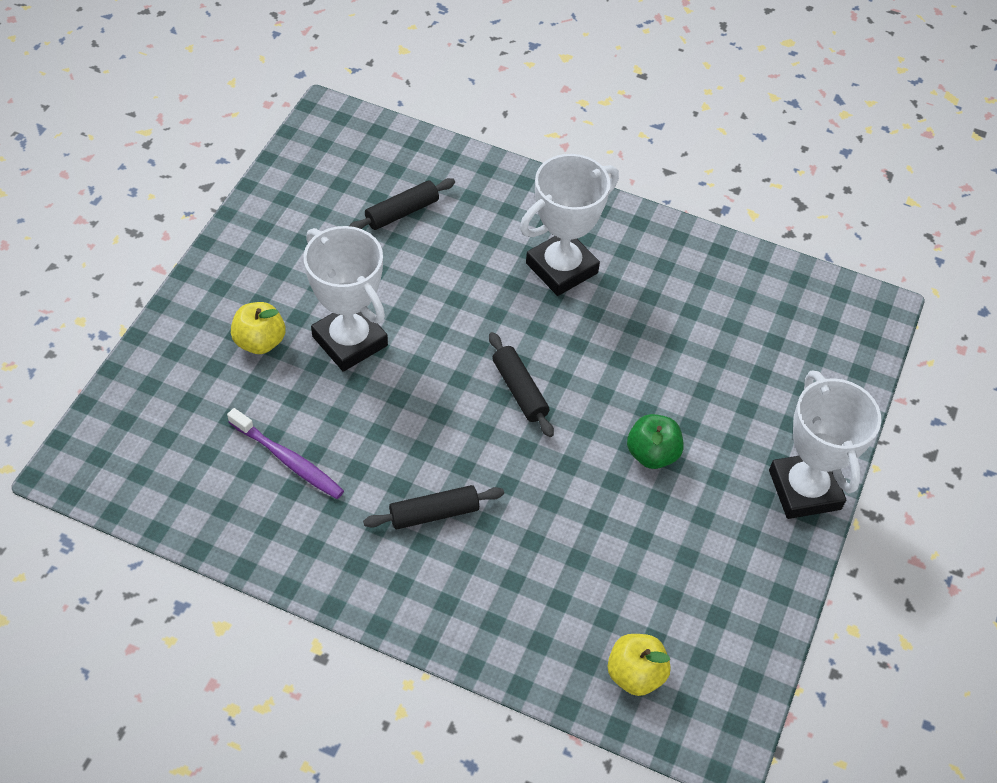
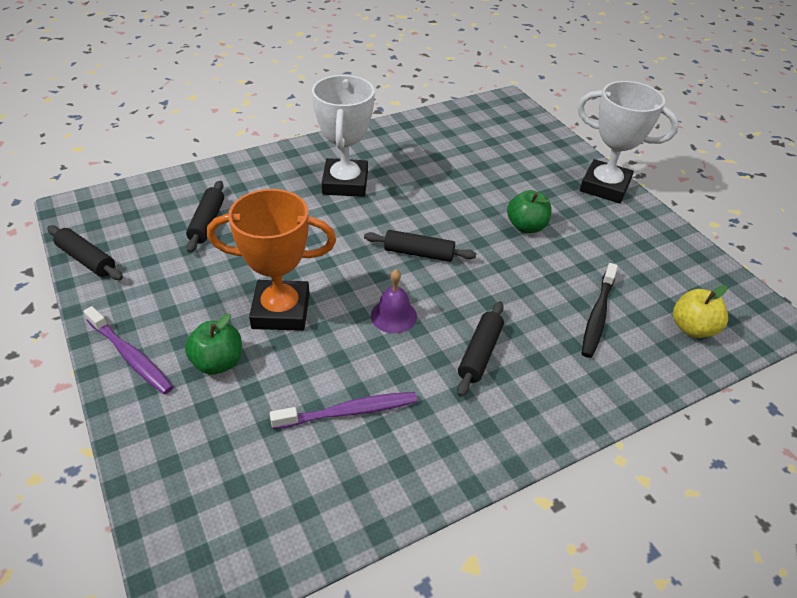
camera: 50 degrees left, 10 degrees down
yellow apple [231,302,285,354] -> green apple [185,314,242,375]
white trophy [304,226,388,372] -> orange trophy [207,189,336,331]
none -> black rolling pin [47,225,123,280]
none -> purple toothbrush [83,306,173,394]
none -> purple bell [371,269,417,333]
none -> black toothbrush [582,263,618,358]

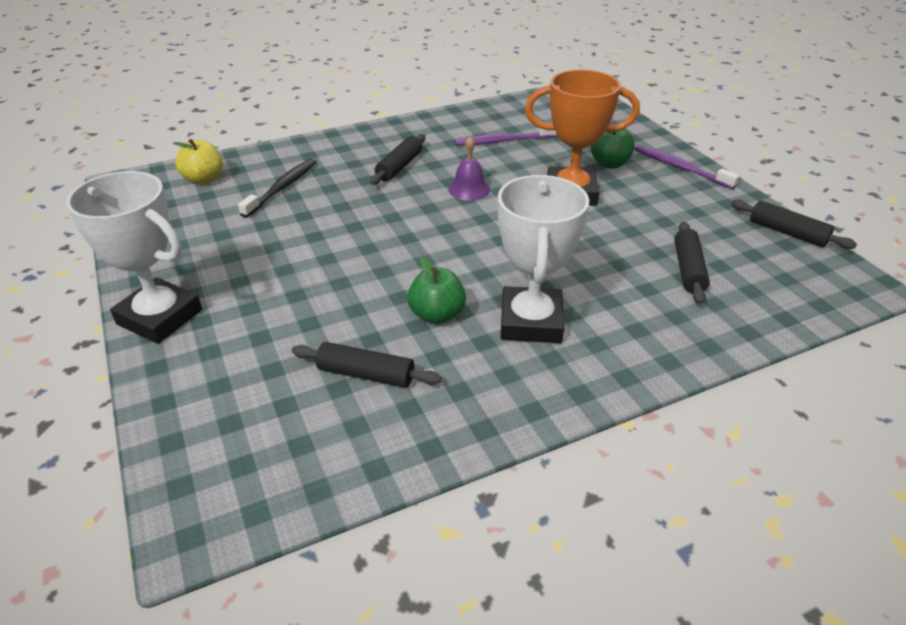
camera: 175 degrees left, 5 degrees down
black rolling pin [364,230,476,262] -> black rolling pin moved to [292,342,441,388]
green apple [507,190,552,233] -> green apple moved to [407,256,466,324]

